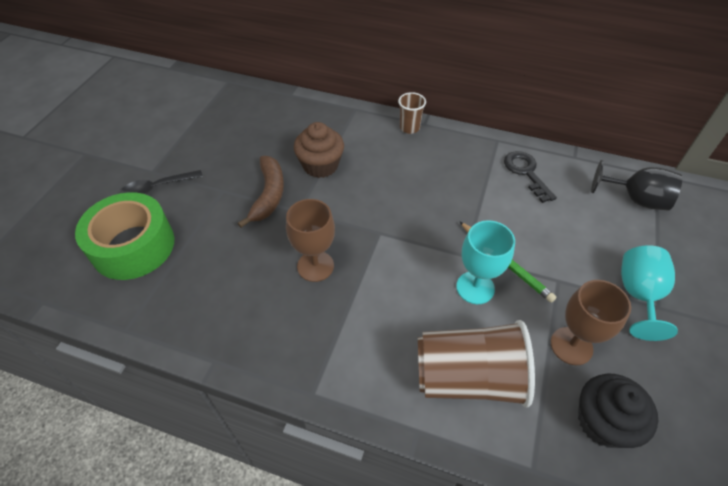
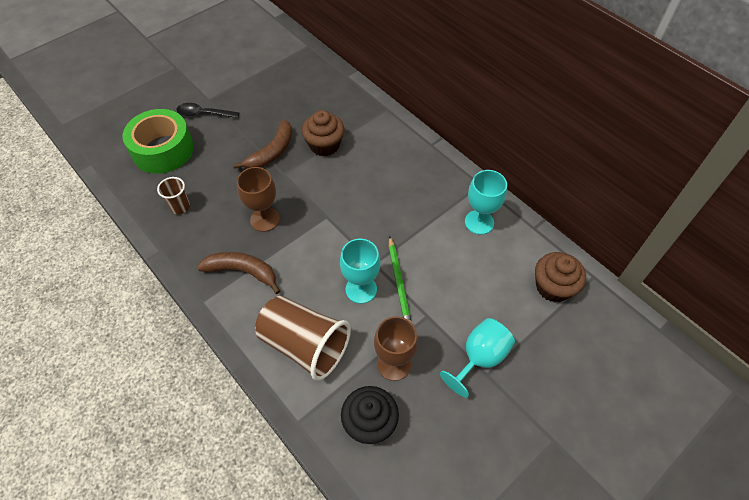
camera: 30 degrees right, 5 degrees up
brown cup [398,92,426,134] -> brown cup moved to [157,177,190,214]
black key [504,151,557,203] -> turquoise goblet [465,170,507,235]
black goblet [591,160,682,211] -> brown cupcake [535,252,586,302]
none -> brown banana [197,252,280,294]

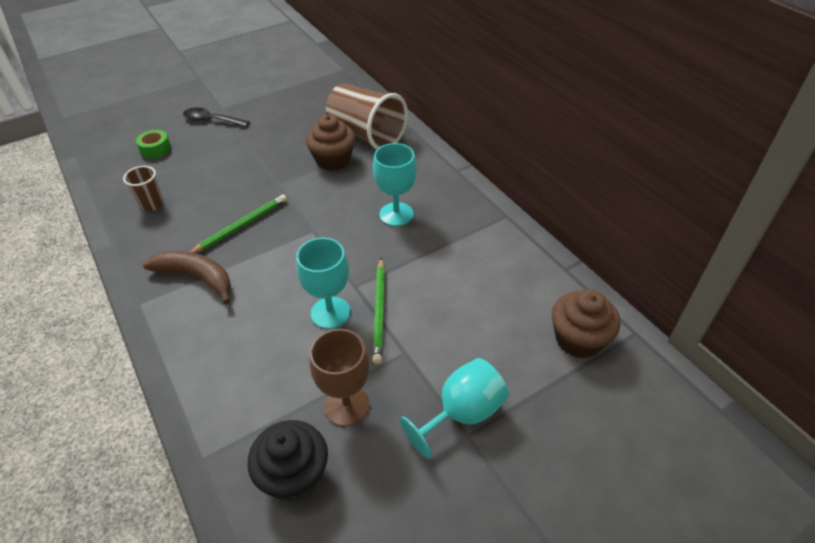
camera: 10 degrees right, 10 degrees down
green tape [123,109,194,174] -> green tape [136,130,171,159], size x0.44
brown banana [233,120,292,169] -> none
brown goblet [237,167,280,232] -> green pencil [190,194,287,253]
brown cup [255,296,351,381] -> brown cup moved to [326,84,408,150]
turquoise goblet [465,170,507,235] -> turquoise goblet moved to [373,143,417,226]

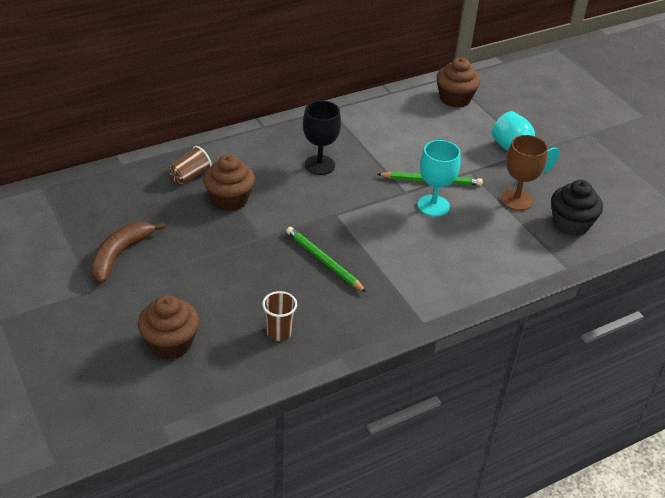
camera: 90 degrees left, 5 degrees down
green tape [136,130,171,159] -> brown cupcake [138,295,199,359]
brown banana [143,251,231,304] -> brown banana moved to [91,222,166,283]
black spoon [183,108,250,127] -> none
brown cup [326,84,408,150] -> brown cup [169,146,212,185], size x0.49
turquoise goblet [373,143,417,226] -> black goblet [303,101,341,175]

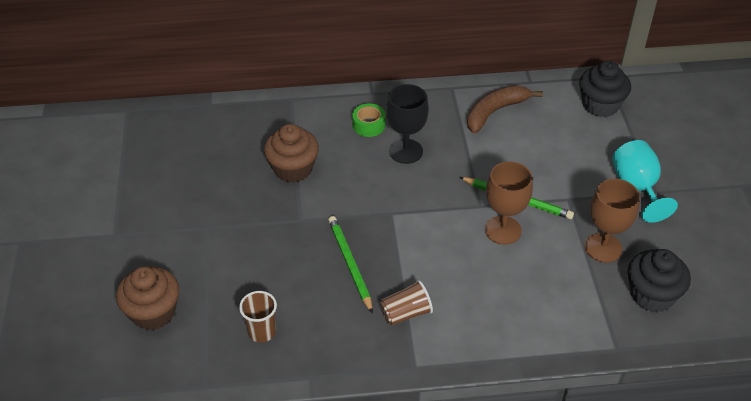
camera: 25 degrees right, 5 degrees up
brown banana [91,222,166,283] -> brown banana moved to [467,85,543,133]
brown cup [169,146,212,185] -> brown cup moved to [380,280,433,325]
turquoise goblet [417,140,461,217] -> brown goblet [485,161,533,245]
brown cupcake [436,57,481,108] -> black cupcake [579,61,631,117]
none -> green tape [352,103,386,137]

